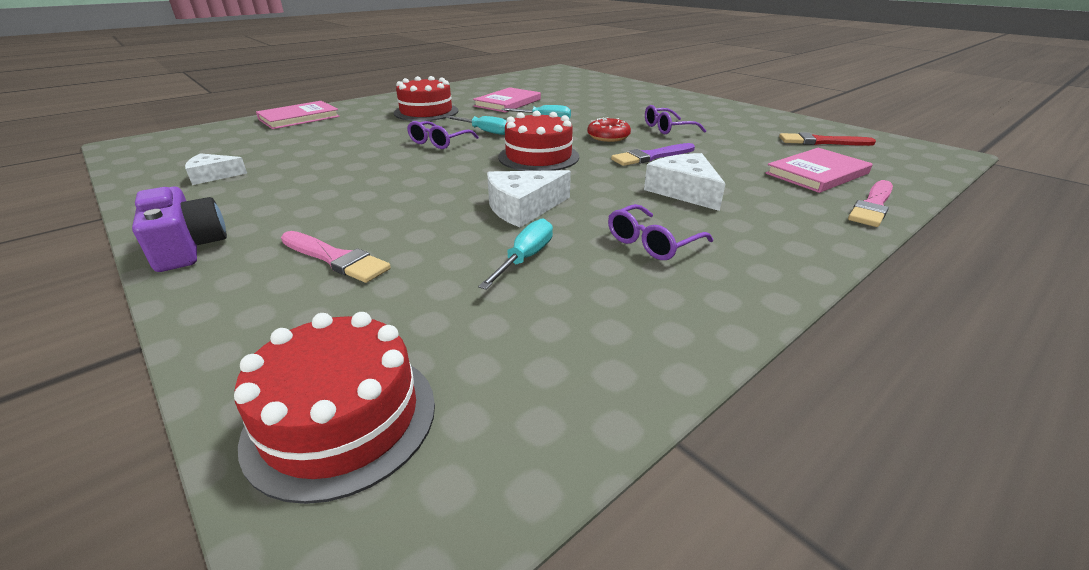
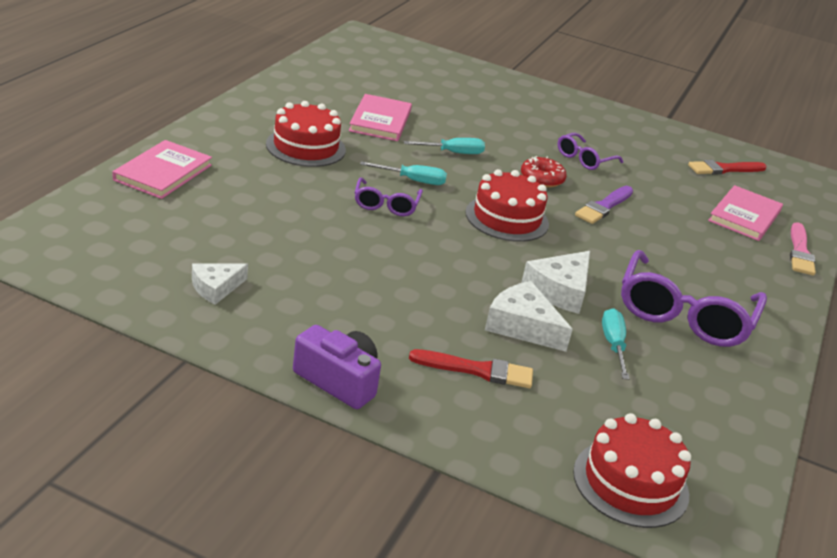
camera: 30 degrees left, 0 degrees up
pink brush [281,231,391,283] -> red brush [409,349,533,388]
purple glasses [608,204,713,260] -> purple glasses [621,250,767,347], size x1.92
white cheese [644,153,725,211] -> white cheese moved to [485,281,573,352]

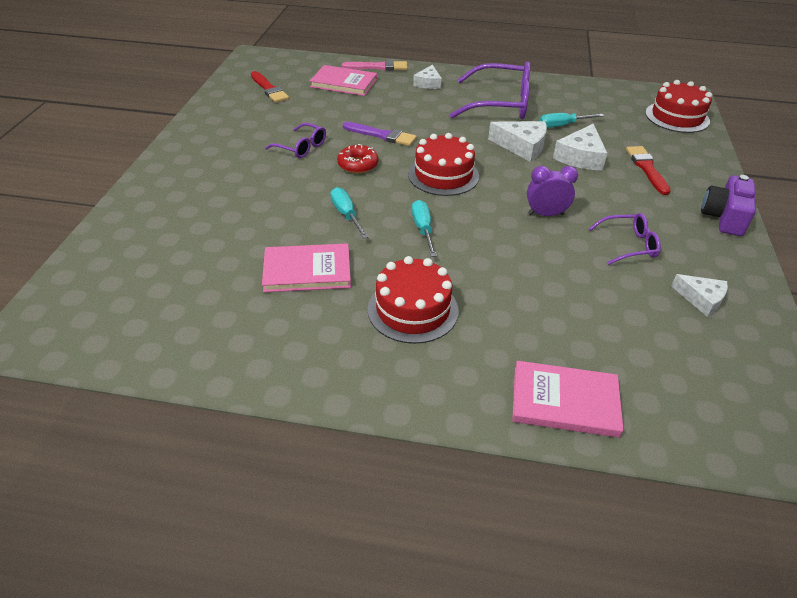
camera: 100 degrees left, 10 degrees up
purple glasses [355,178,423,216] -> purple glasses moved to [589,213,661,265]
none -> white cheese [413,65,442,89]
none -> purple clock [527,166,578,216]

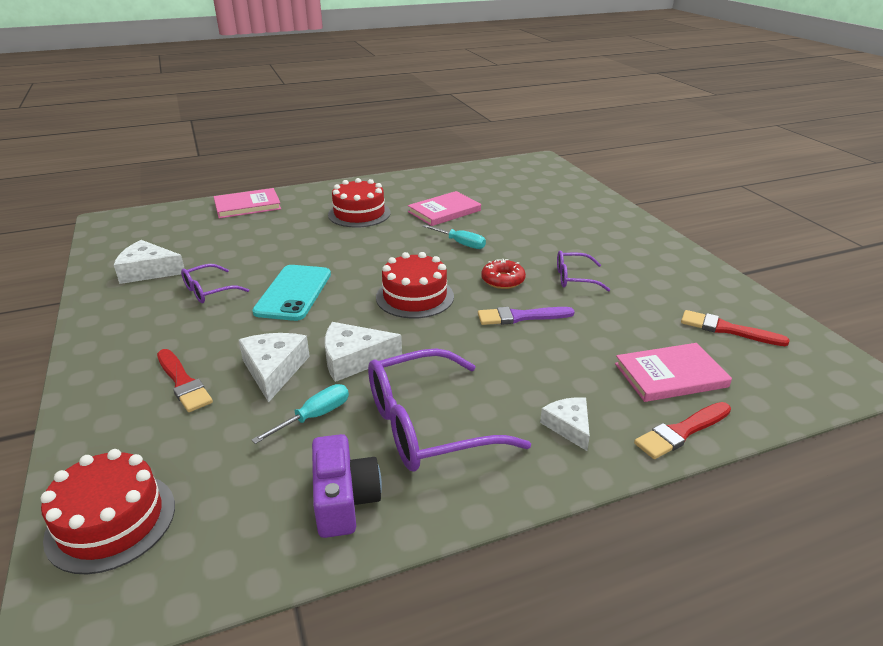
camera: 150 degrees right, 10 degrees down
pink brush [342,60,408,71] -> red brush [634,402,731,459]
turquoise screwdriver [412,200,437,257] -> none
purple clock [527,166,578,216] -> turquoise phone [252,265,331,321]
white cheese [671,274,728,317] -> white cheese [114,240,185,284], size x1.52
purple camera [701,175,756,236] -> purple camera moved to [312,434,382,538]

